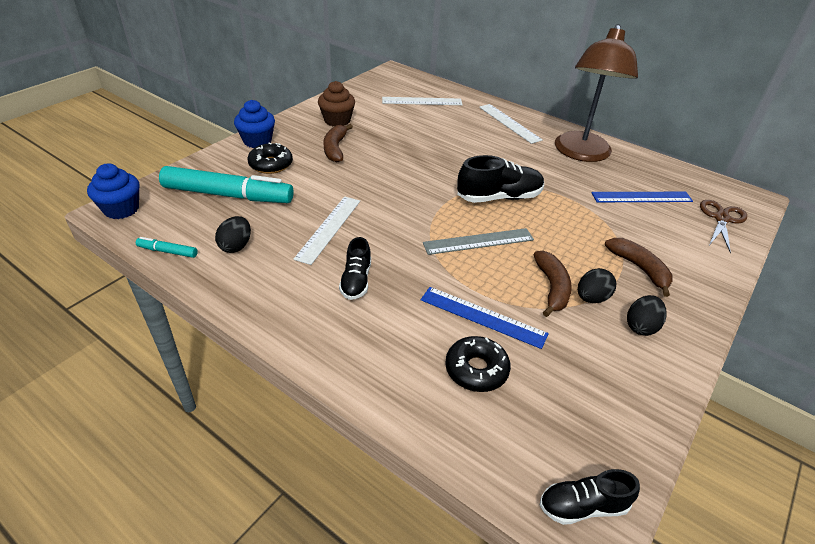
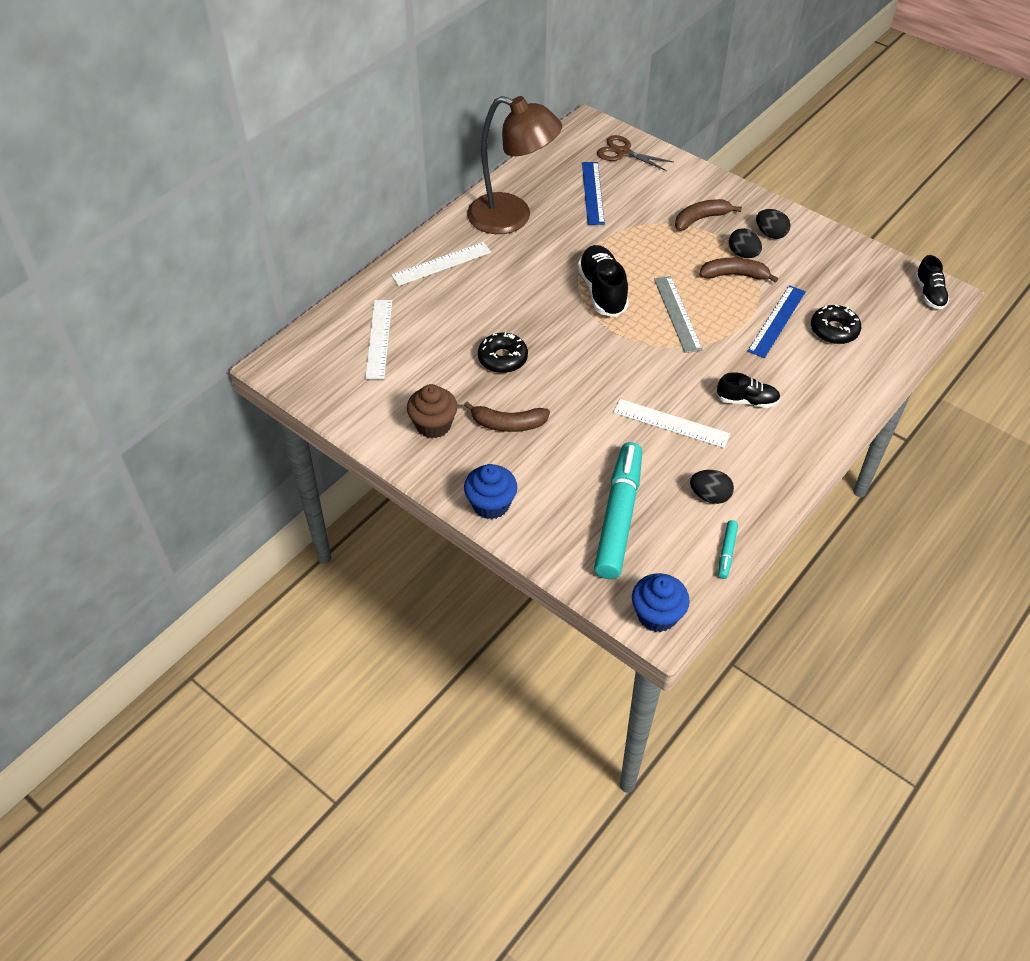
camera: 85 degrees left, 10 degrees up
black donut [248,142,293,174] -> black donut moved to [478,332,528,373]

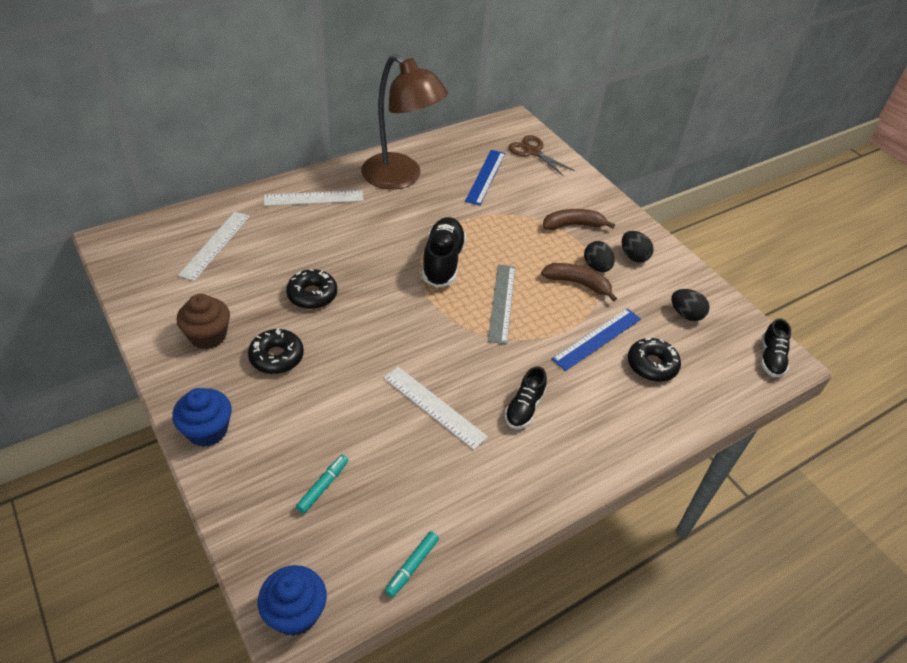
camera: 15 degrees right, 5 degrees down
brown banana [464,402,550,432] -> black donut [248,328,304,374]
turquoise marker [594,442,642,579] -> turquoise marker [296,455,348,514], size x0.42
black egg [690,470,734,504] -> black egg moved to [671,289,709,321]
black shoe [717,372,780,408] -> black shoe turned 90 degrees clockwise [505,366,547,429]

